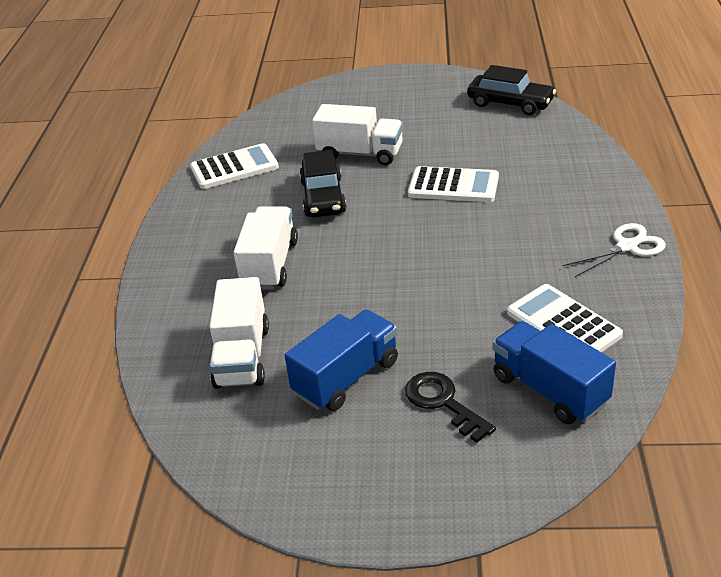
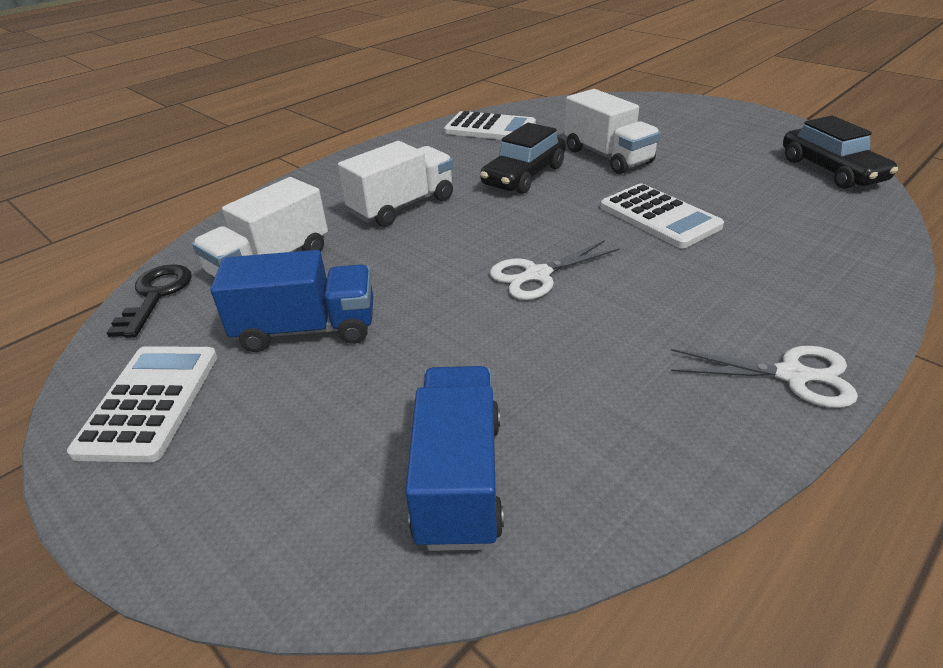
camera: 40 degrees right, 0 degrees up
black key [405,372,496,443] -> black key moved to [107,264,192,338]
white calculator [507,284,623,352] -> white calculator moved to [67,346,218,462]
none -> white scissors [490,240,620,300]

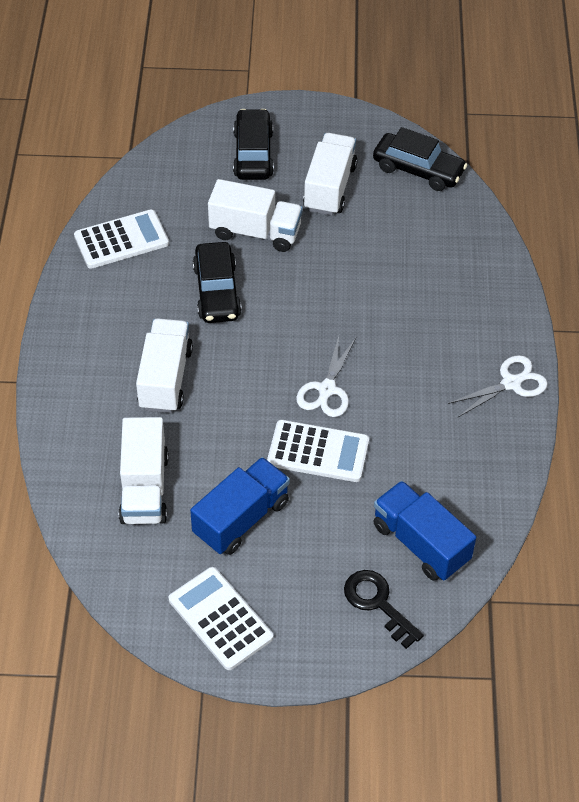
camera: 45 degrees left, 15 degrees up
black key [107,264,192,338] -> black key moved to [344,570,424,649]
white calculator [600,184,724,248] -> white calculator moved to [267,420,369,482]
none -> black car [233,109,274,180]
none -> white truck [303,133,357,215]

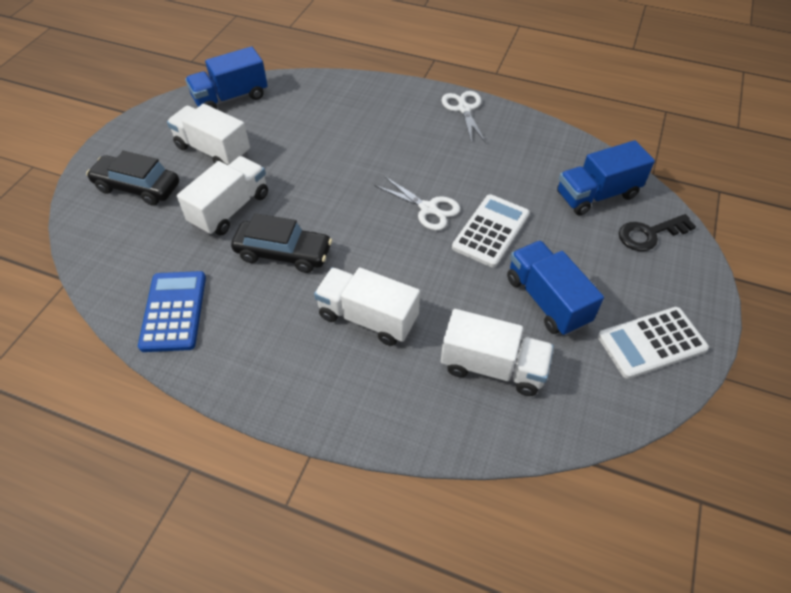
camera: 70 degrees left, 0 degrees up
white calculator [74,209,169,269] -> blue calculator [138,271,206,352]
black car [373,127,467,191] -> blue truck [185,46,268,109]

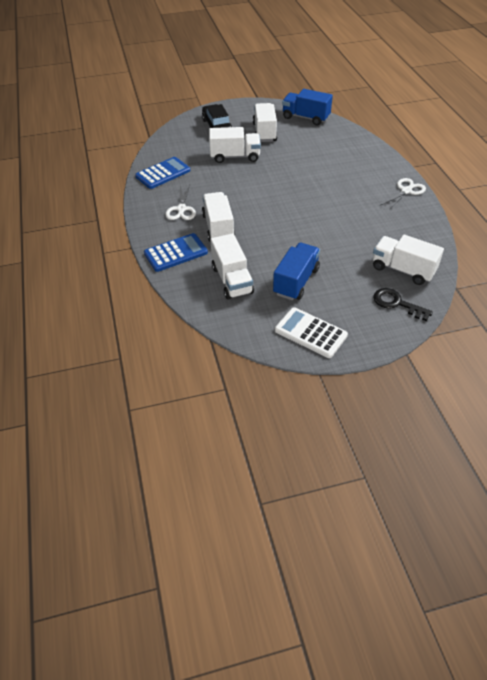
camera: 55 degrees right, 5 degrees down
black car [231,213,332,273] -> none
white scissors [374,176,461,231] -> white scissors moved to [166,185,196,220]
white calculator [452,194,530,268] -> none
blue truck [557,140,655,216] -> white truck [373,235,444,285]
none -> blue calculator [144,233,208,272]

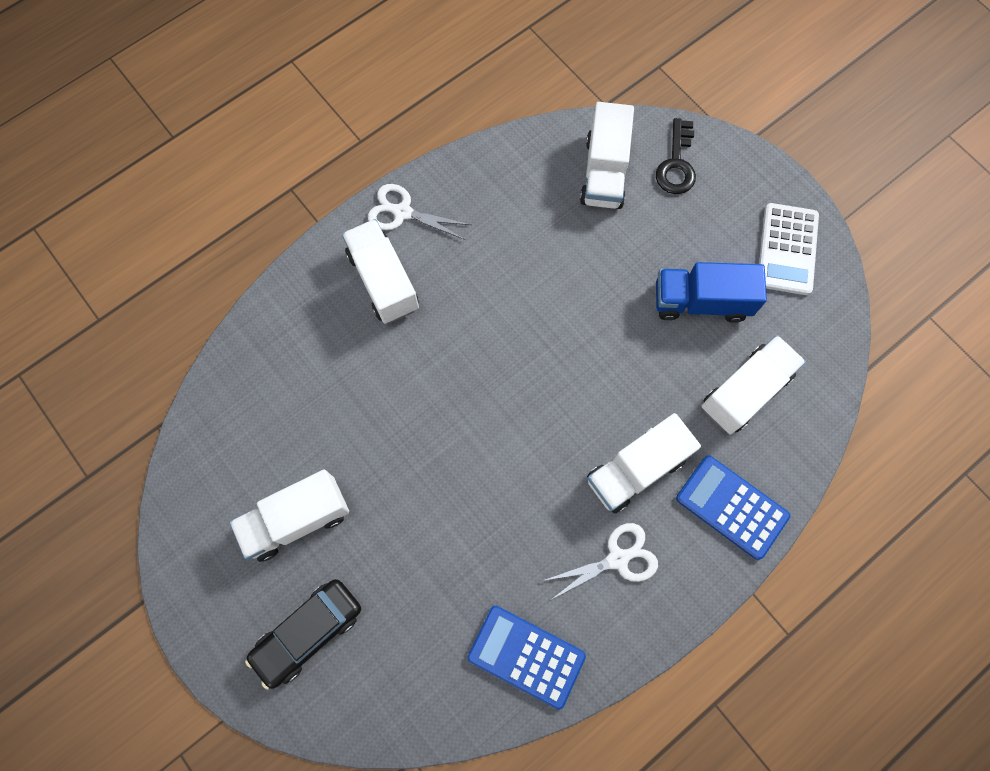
camera: 115 degrees left, 25 degrees up
white truck [209,127,261,163] -> white truck moved to [342,219,419,324]
blue truck [282,89,333,125] -> none

